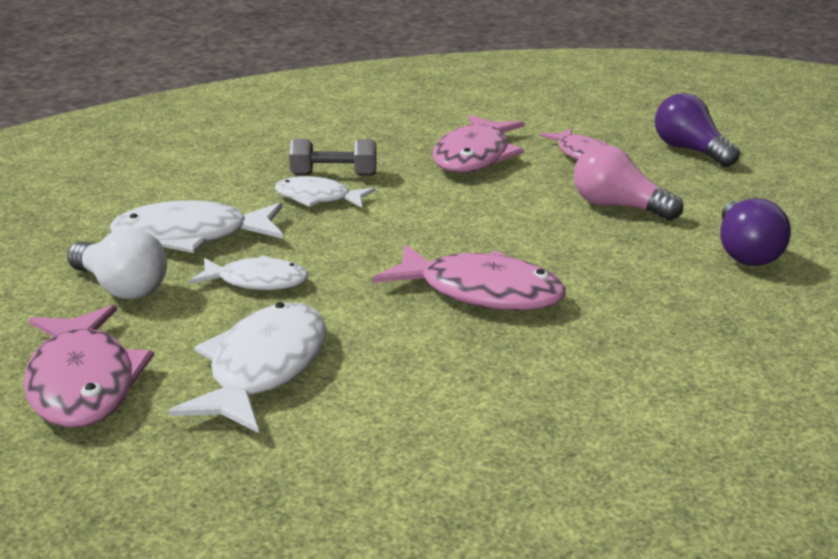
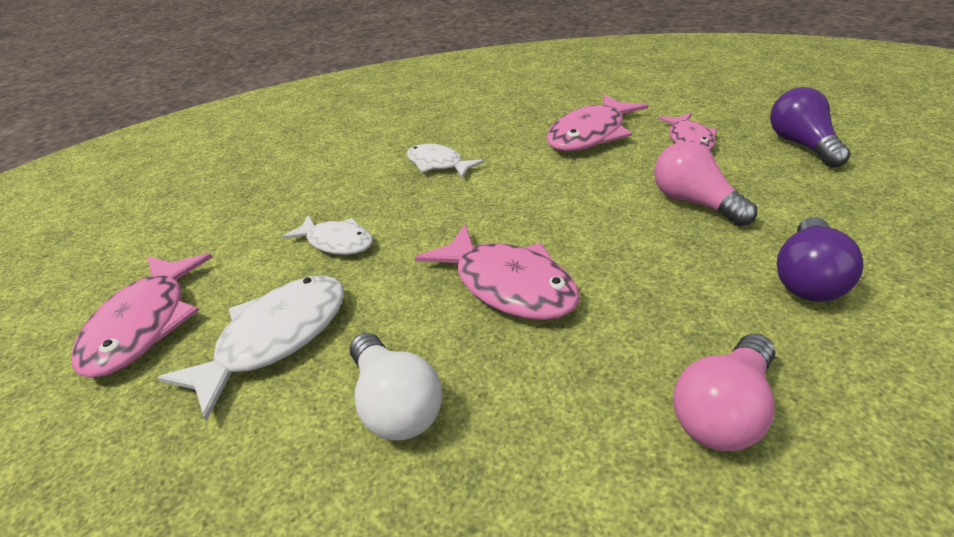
camera: 25 degrees right, 10 degrees up
white light bulb [67,228,167,299] -> white light bulb moved to [350,333,443,440]
white fish [110,200,283,253] -> none
grey dumbbell [289,139,377,176] -> none
none -> pink light bulb [673,334,775,451]

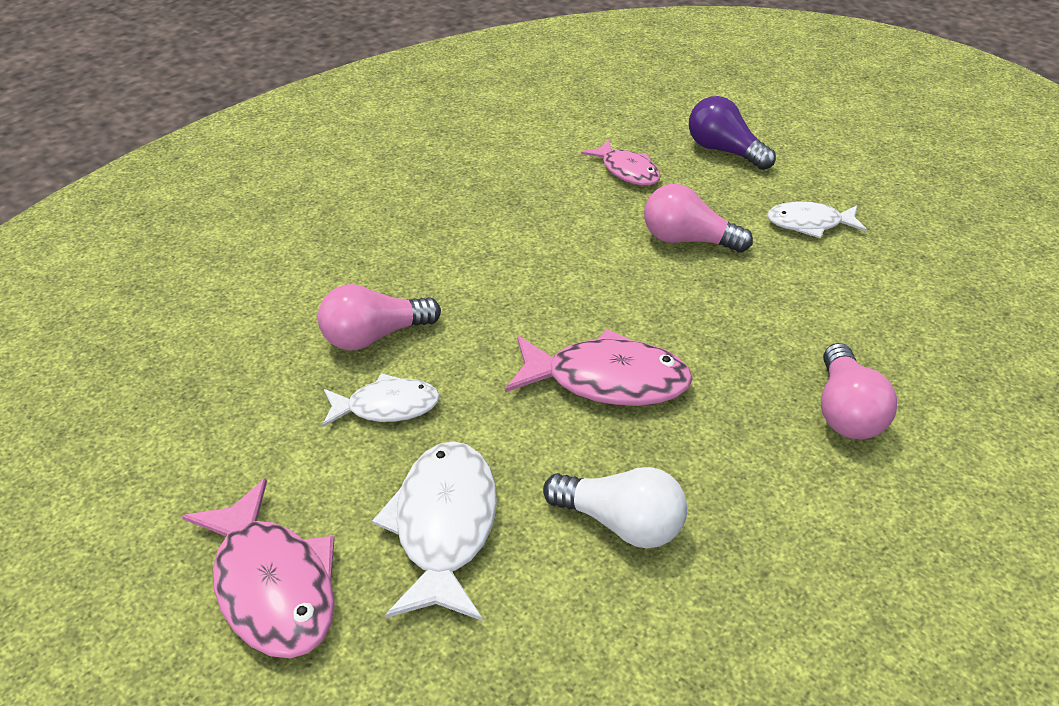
camera: 40 degrees left, 5 degrees up
white fish [407,144,484,178] -> white fish moved to [767,201,867,238]
pink fish [546,94,648,151] -> none
purple light bulb [777,217,864,302] -> none
none -> pink light bulb [318,284,441,351]

